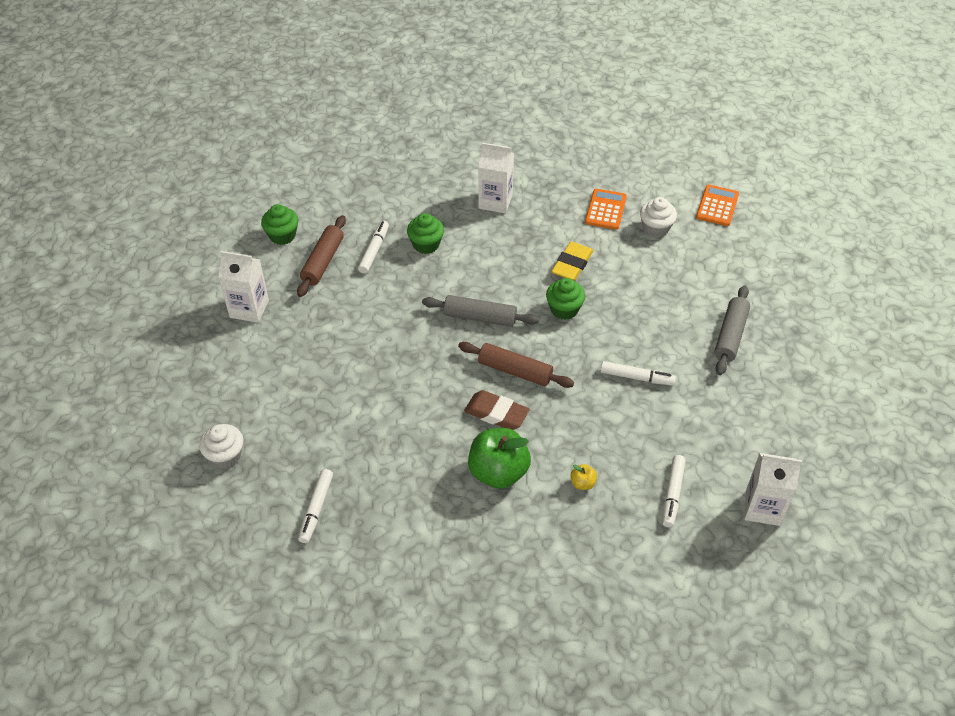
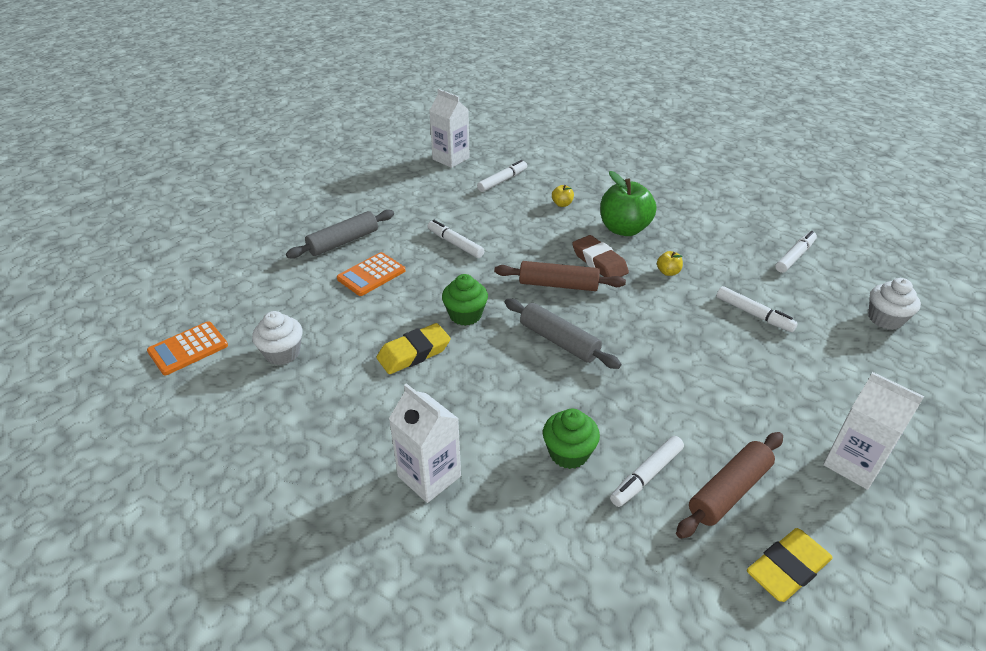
camera: 150 degrees left, 10 degrees down
green cupcake [261,204,299,245] -> yellow eraser [747,528,833,602]
brown rolling pin [458,342,574,388] -> brown rolling pin turned 45 degrees counterclockwise [494,261,626,291]
orange calculator [585,189,627,230] -> orange calculator moved to [337,252,405,296]
none -> yellow apple [657,251,683,276]
none -> white marker [717,286,798,332]

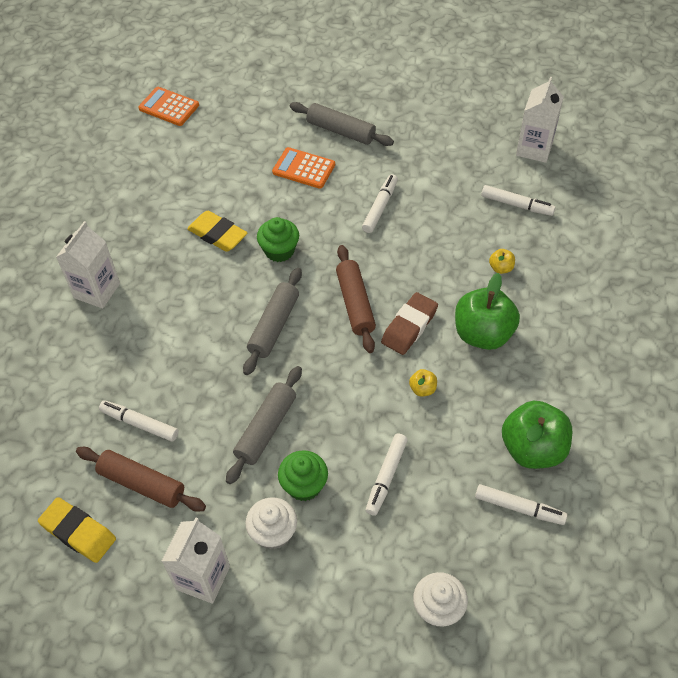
camera: 70 degrees right, 15 degrees up
white cupcake [252,311,303,365] -> white cupcake moved to [245,497,297,550]
green cupcake [543,409,600,469] -> green cupcake moved to [278,450,328,501]
none -> grey rolling pin [226,366,302,484]
none -> green apple [502,401,572,469]

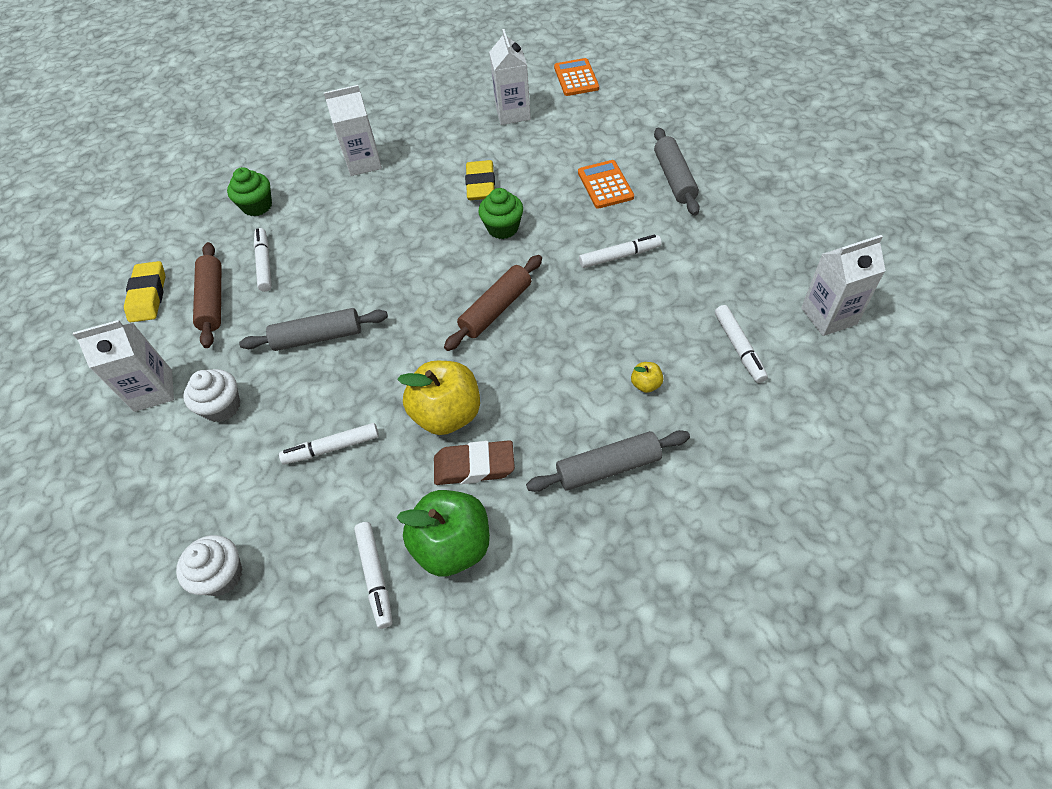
camera: 55 degrees right, 0 degrees up
grey rolling pin [243,268,302,375] -> grey rolling pin moved to [526,430,690,492]
green cupcake [278,450,328,501] -> green cupcake moved to [227,167,272,216]
brown eraser [381,292,438,355] -> brown eraser moved to [434,440,515,485]
yellow apple [409,369,437,397] -> yellow apple [397,361,480,435], size x2.34
green apple [455,273,520,350] -> none
none -> white carton [489,29,531,125]

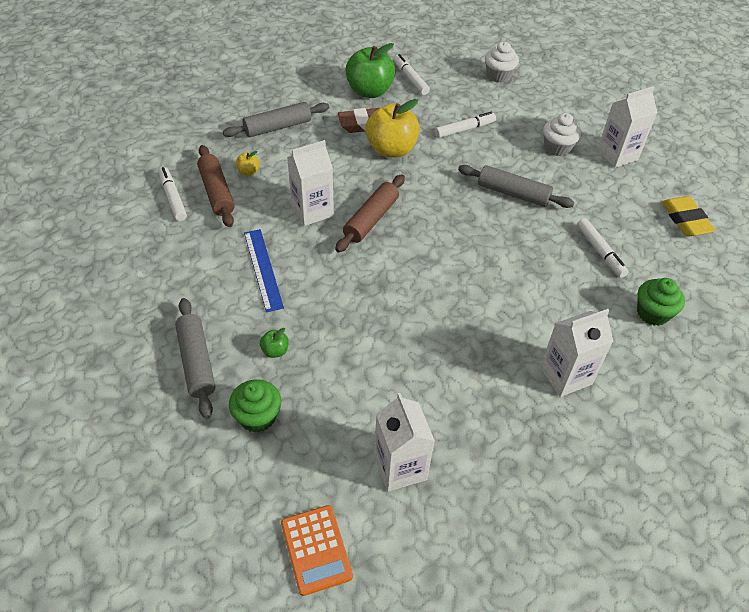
camera: 165 degrees right, 5 degrees down
brown rolling pin [193,242,221,348] -> brown rolling pin moved to [197,145,235,227]
grey rolling pin [239,308,388,351] -> grey rolling pin turned 45 degrees clockwise [458,165,574,208]
yellow eraser [465,160,495,200] -> none
green cupcake [478,188,523,239] -> green cupcake moved to [229,379,281,433]
orange calculator [578,160,634,209] -> green apple [260,328,289,358]
white marker [579,235,662,268] -> blue ruler [244,229,284,312]
white carton [801,235,886,336] -> white carton moved to [287,140,334,226]

